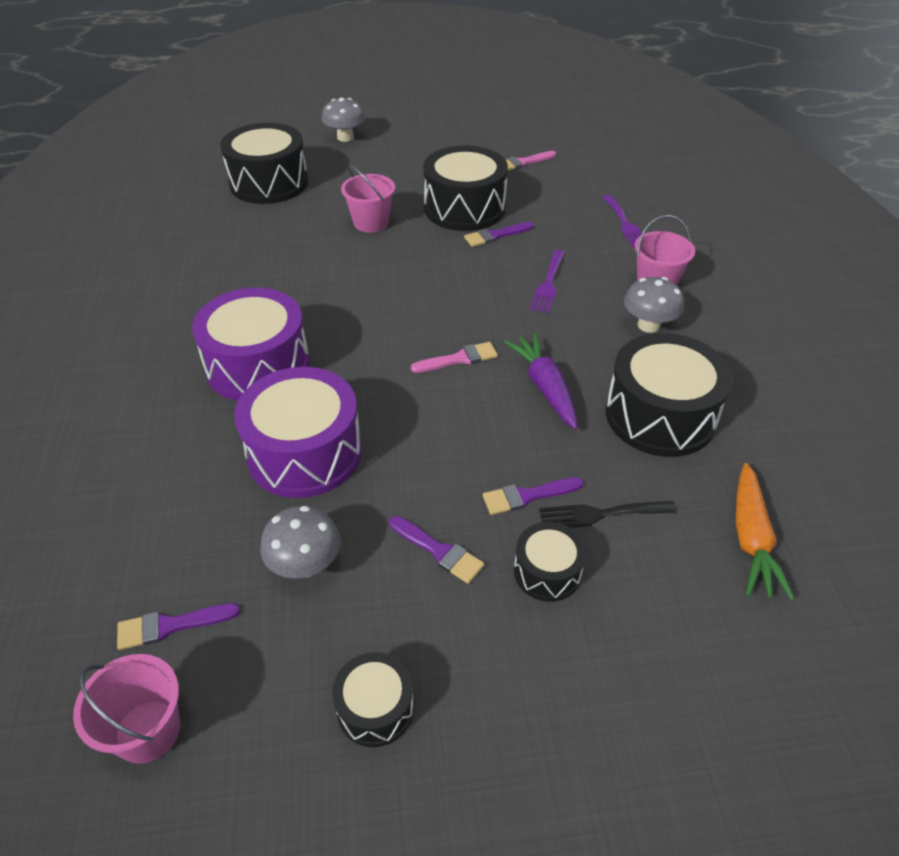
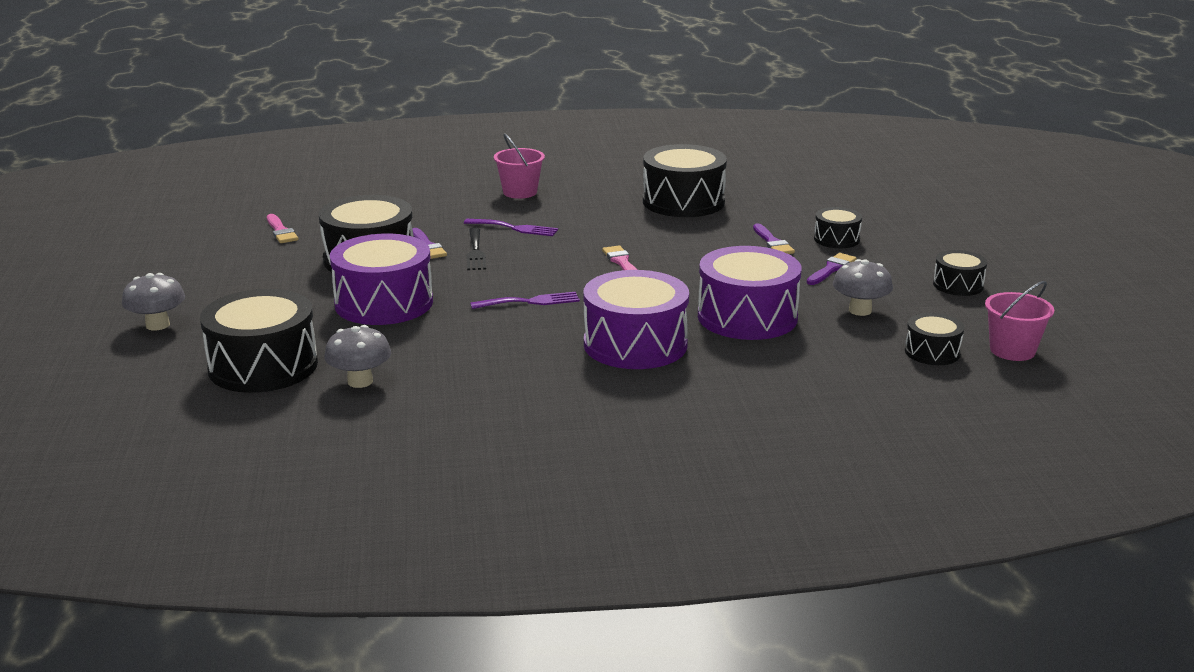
camera: 90 degrees left, 20 degrees down
purple brush [117,603,240,650] -> black drum [905,313,964,365]
pink bucket [341,165,395,233] -> purple drum [330,234,433,325]
purple carrot [504,333,578,429] -> none
black fork [539,501,677,528] -> black fork moved to [467,227,486,270]
purple fork [603,195,642,248] -> purple fork moved to [470,292,580,309]
grey mushroom [624,277,684,333] -> grey mushroom moved to [324,325,391,388]
orange carrot [736,463,795,600] -> none

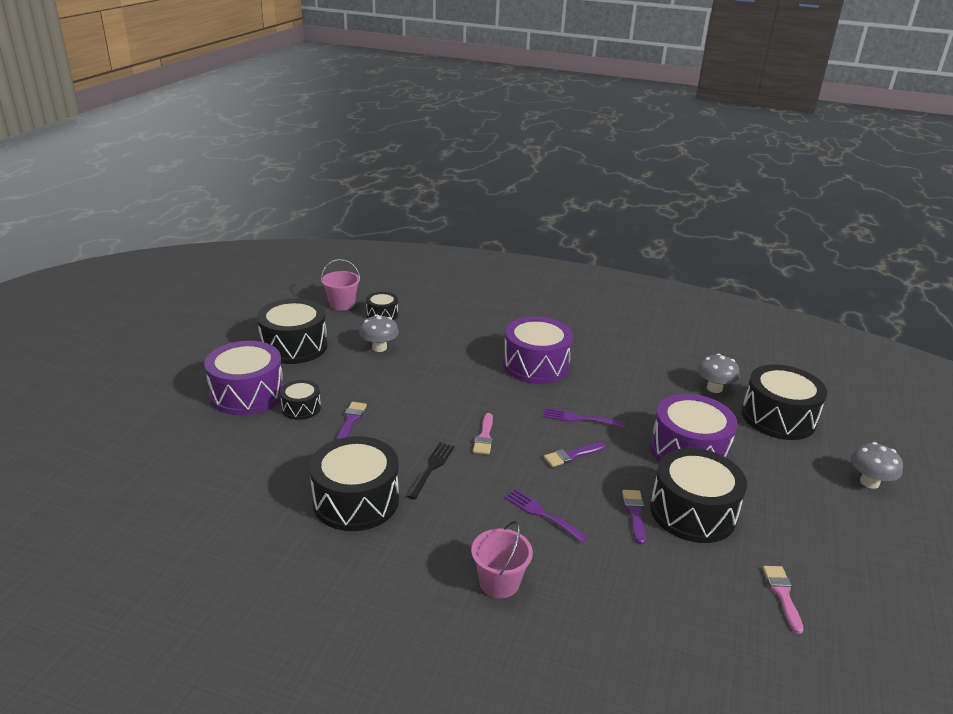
camera: 155 degrees left, 5 degrees up
black fork [467,227,486,270] -> black fork moved to [407,443,455,499]
purple drum [698,246,802,340] -> purple drum moved to [204,341,284,415]
purple brush [807,253,857,285] -> purple brush moved to [544,442,605,467]
black drum [933,250,987,296] -> black drum [257,299,328,364], size x1.93

